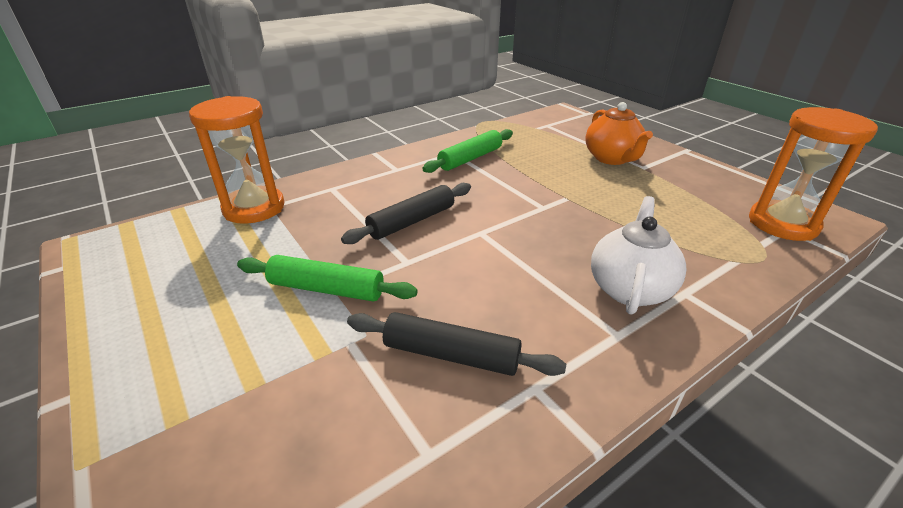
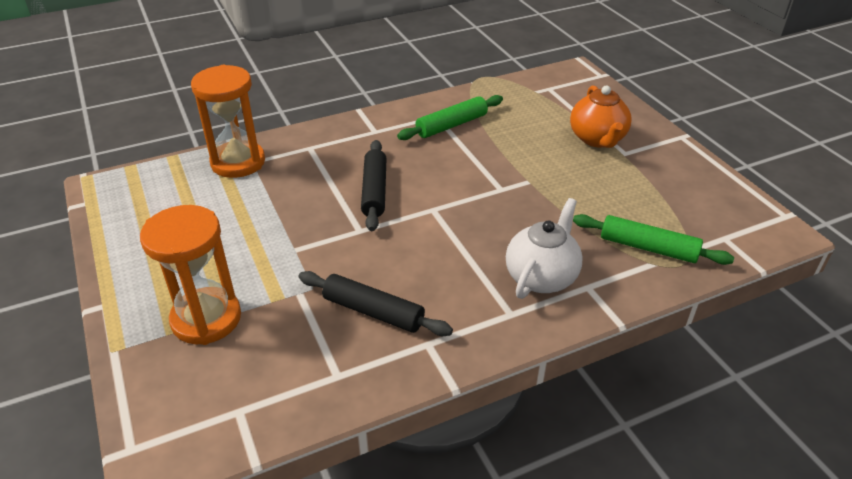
camera: 10 degrees right, 5 degrees up
green rolling pin [237,255,418,301] -> green rolling pin moved to [573,214,734,265]
black rolling pin [341,183,471,244] -> black rolling pin turned 60 degrees counterclockwise [361,140,387,231]
orange hourglass [749,107,878,241] -> orange hourglass moved to [140,205,241,345]

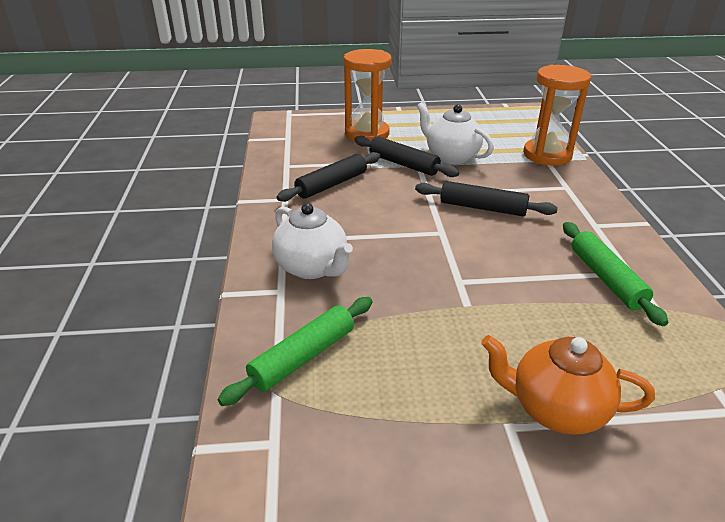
camera: 110 degrees right, 5 degrees down
none -> black rolling pin [354,136,459,177]
none -> white teapot [417,102,494,164]

